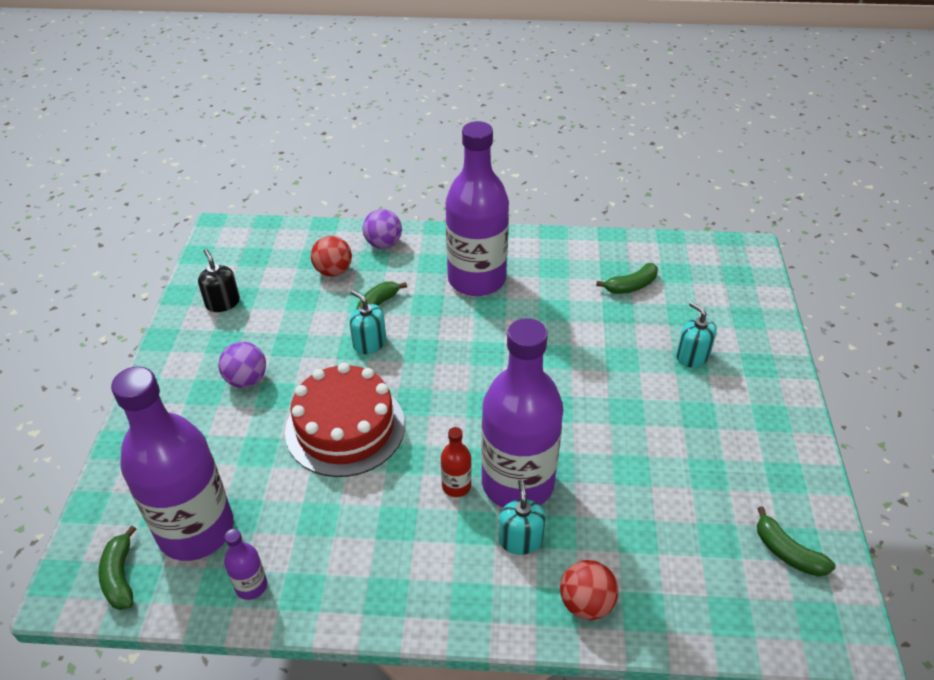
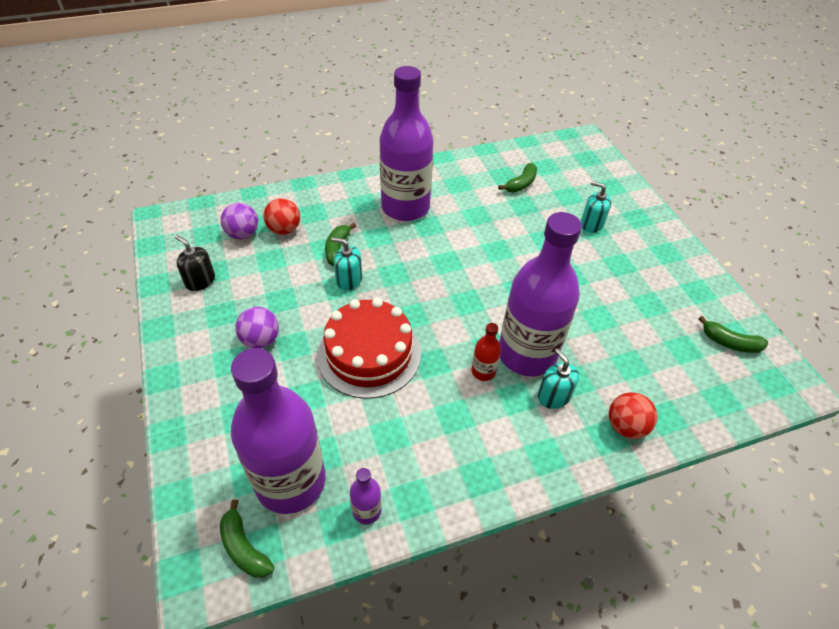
camera: 25 degrees left, 5 degrees up
purple ball [363,209,402,249] -> purple ball moved to [221,203,258,239]

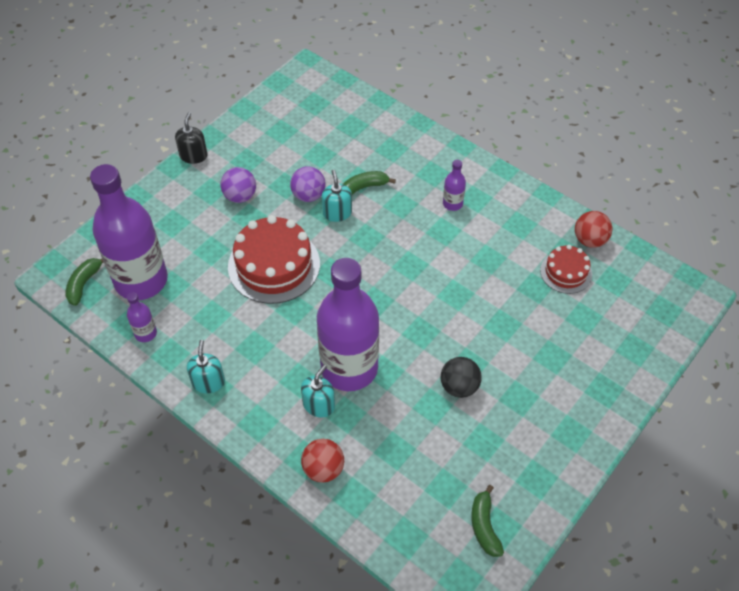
camera: 60 degrees right, 5 degrees up
black soap dispenser [175,235,215,291] -> black soap dispenser moved to [175,112,207,164]
purple ball [221,203,258,239] -> purple ball moved to [290,166,326,202]
red ball [263,198,300,235] -> red ball moved to [575,211,612,248]
purple bottle [379,66,434,221] -> purple bottle [443,160,466,211], size x0.40
red bottle [472,323,501,381] -> none
green banana [498,163,537,192] -> red cake [540,245,592,294]
turquoise soap dispenser [581,181,612,233] -> turquoise soap dispenser moved to [187,340,225,394]
none -> black ball [441,357,482,398]

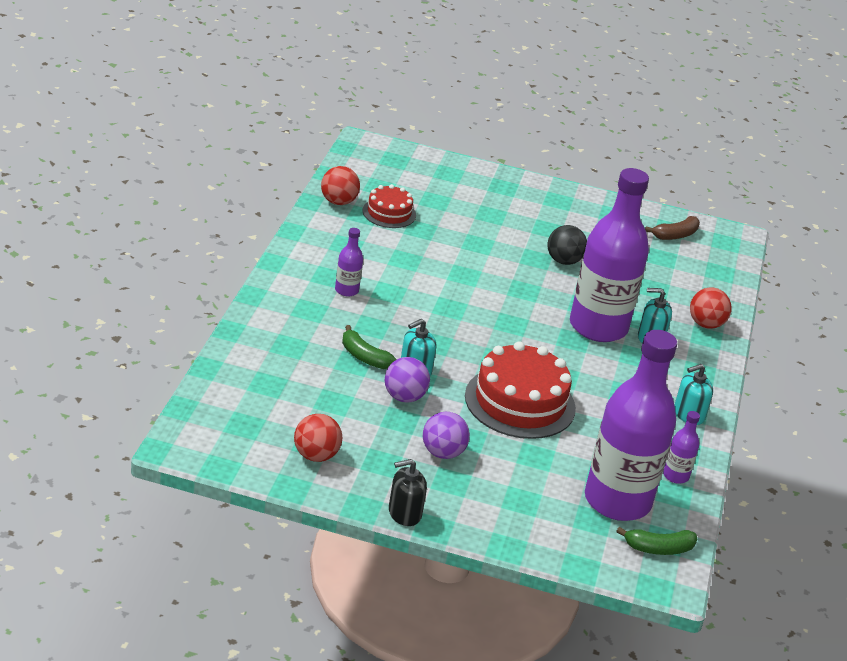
camera: 120 degrees left, 20 degrees down
green banana [471,485,504,557] -> brown banana [645,216,700,240]
none -> red ball [294,414,342,462]

